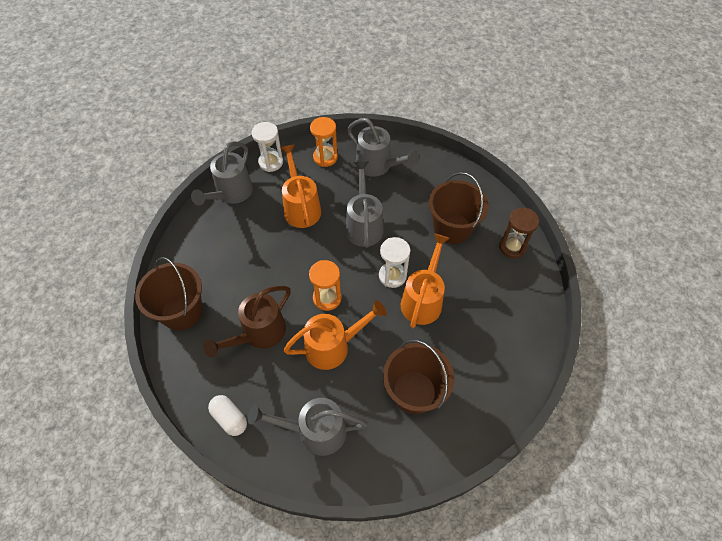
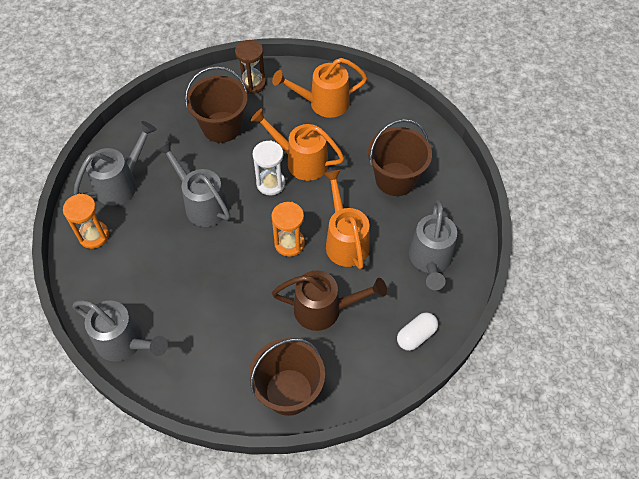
camera: 85 degrees left, 0 degrees up
brown watering can [203,286,291,357] -> brown watering can turned 45 degrees counterclockwise [272,270,387,331]
white hourglass [252,122,283,172] -> none
orange watering can [280,144,321,228] -> orange watering can moved to [272,58,367,118]
grey watering can [345,162,384,248] -> grey watering can turned 45 degrees clockwise [157,141,230,227]

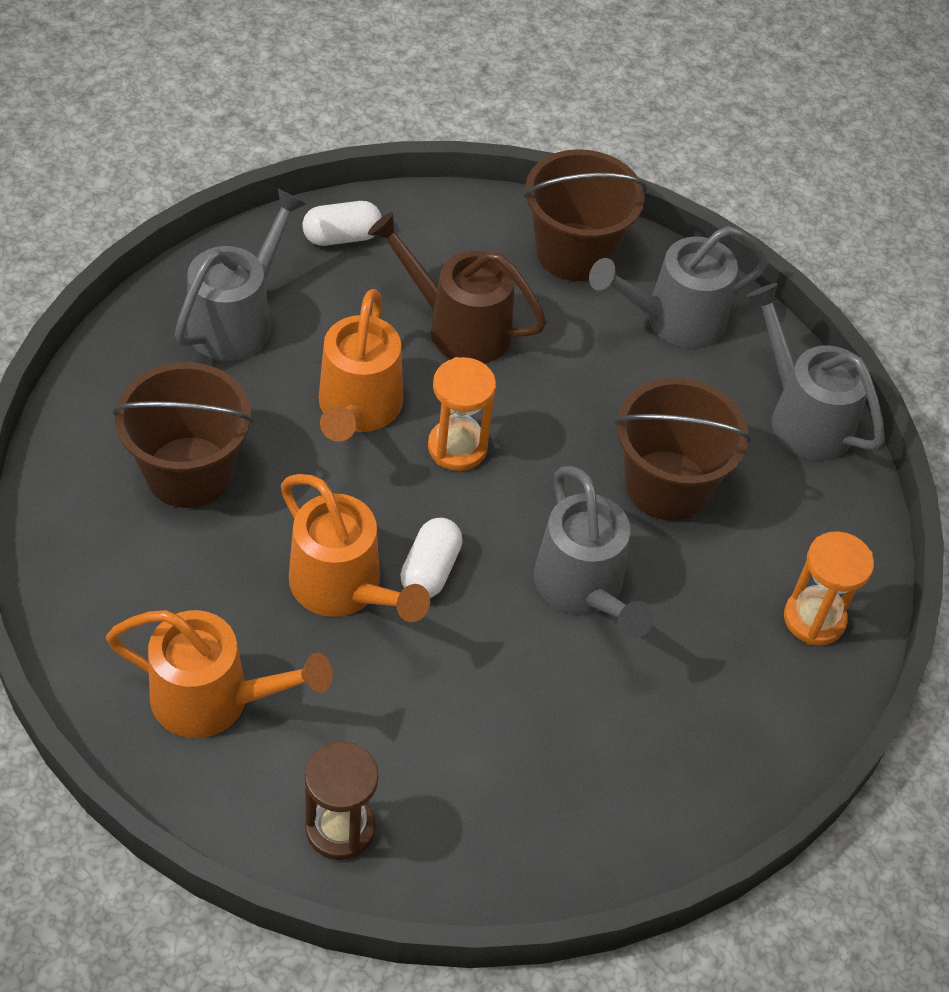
camera: 160 degrees left, 5 degrees down
grey watering can [74,121,157,206] -> grey watering can moved to [589,226,768,348]
brown bucket [185,66,248,143] -> brown bucket moved to [615,378,751,521]
white hourglass [252,140,285,195] -> white capsule [400,518,463,598]

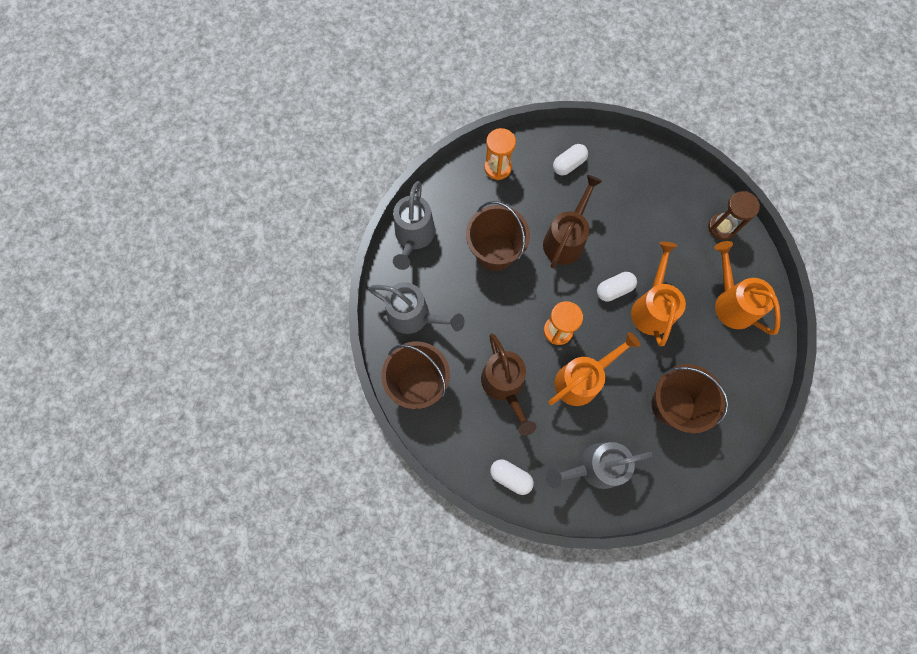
camera: 130 degrees left, 20 degrees up
grey watering can [534,466,654,638] -> brown watering can [543,175,603,268]
none -> white capsule [553,144,588,175]

